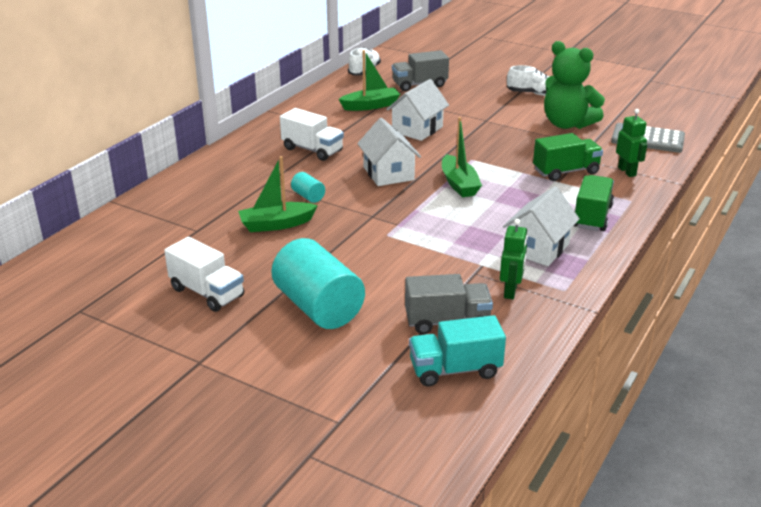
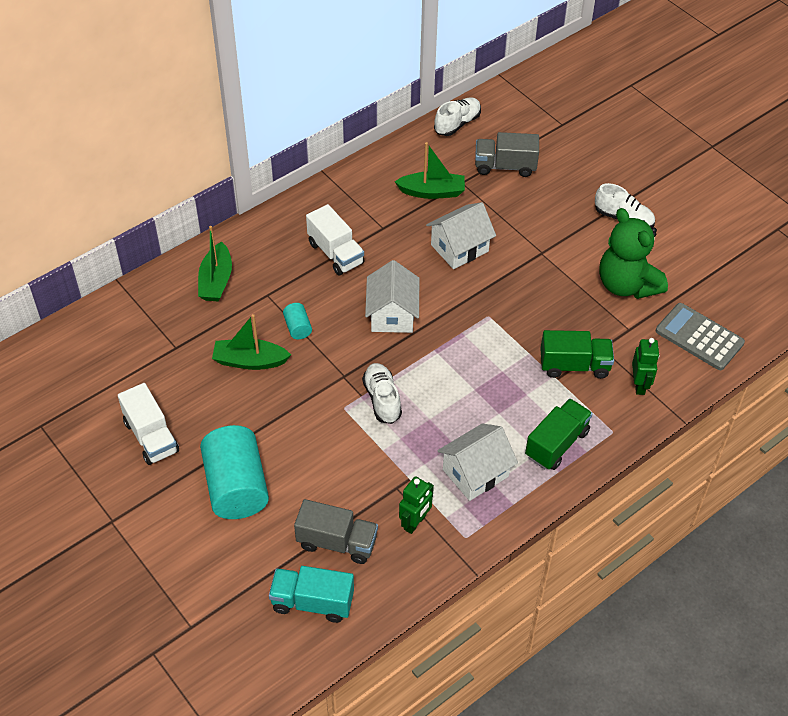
camera: 20 degrees right, 20 degrees up
green boat [442,117,482,197] -> green boat moved to [198,226,232,302]
none -> white shoe [362,363,402,424]

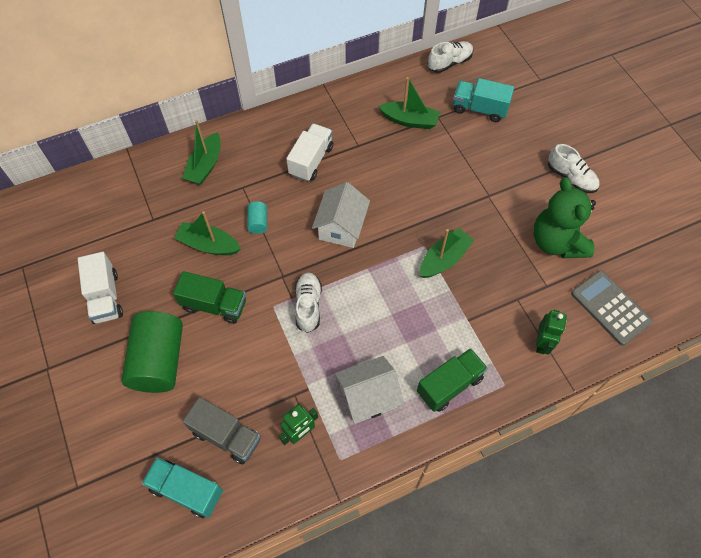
camera: 15 degrees right, 10 degrees up
turquoise cylinder [200,425,269,519] -> green cylinder [121,311,183,393]
white truck [306,204,365,276] -> white truck turned 135 degrees counterclockwise [286,124,333,182]
white house [426,202,496,269] -> none
grey truck [475,132,539,177] -> turquoise truck [453,78,514,122]
green truck [540,330,614,379] -> green truck moved to [173,271,246,324]
none -> green boat [420,228,474,278]

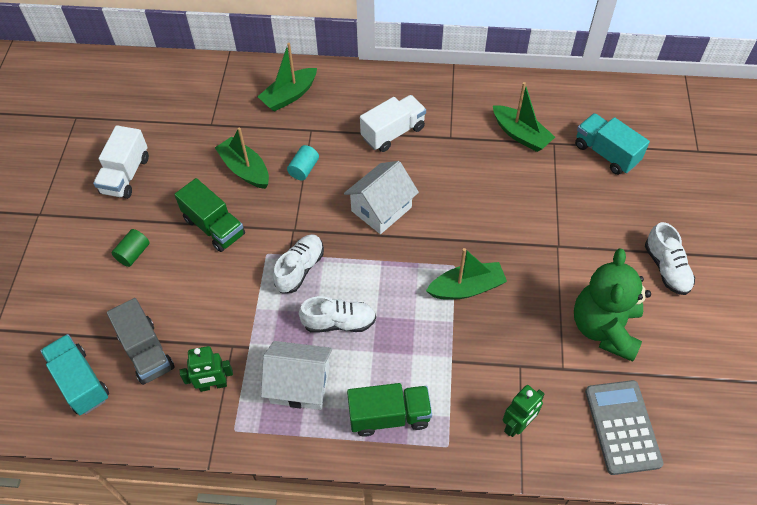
camera: 30 degrees right, 5 degrees down
green cylinder [121,311,183,393] -> green cylinder [112,229,150,267], size x0.44
white shoe [428,41,473,73] -> white shoe moved to [299,296,376,333]

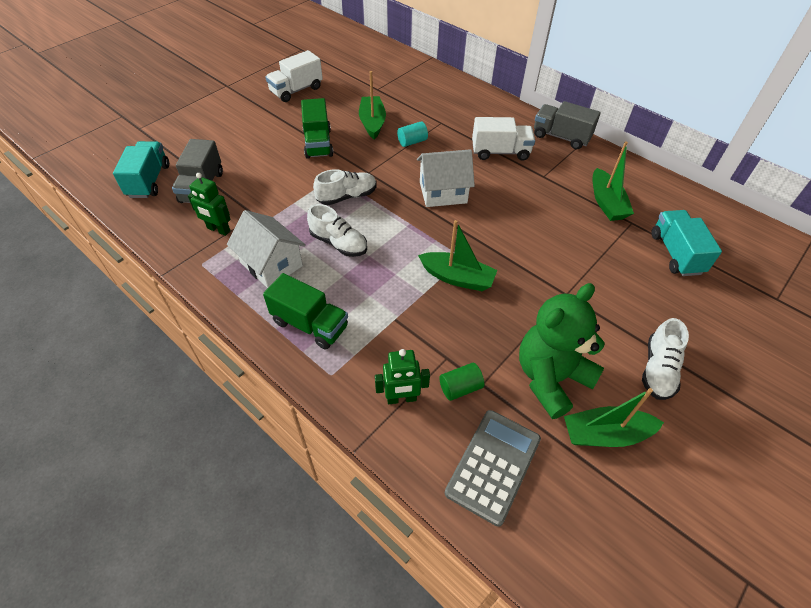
camera: 35 degrees right, 5 degrees down
green cylinder [112,229,150,267] -> green cylinder moved to [439,363,484,401]
green boat [257,43,317,112] -> green boat moved to [564,388,664,447]
none -> grey truck [534,101,601,150]

